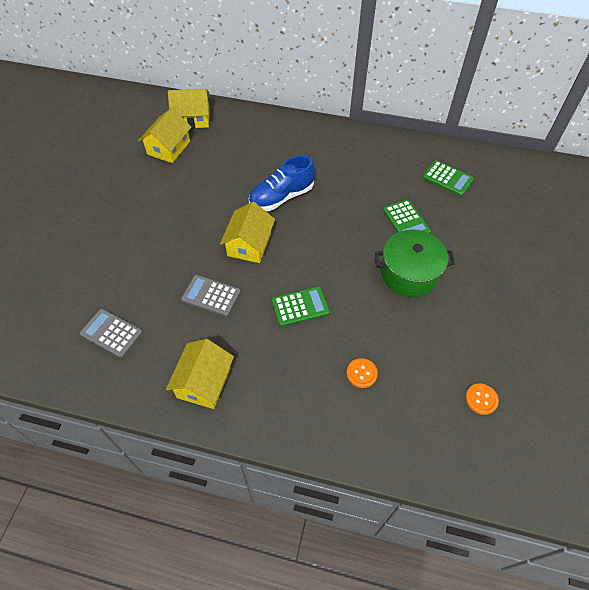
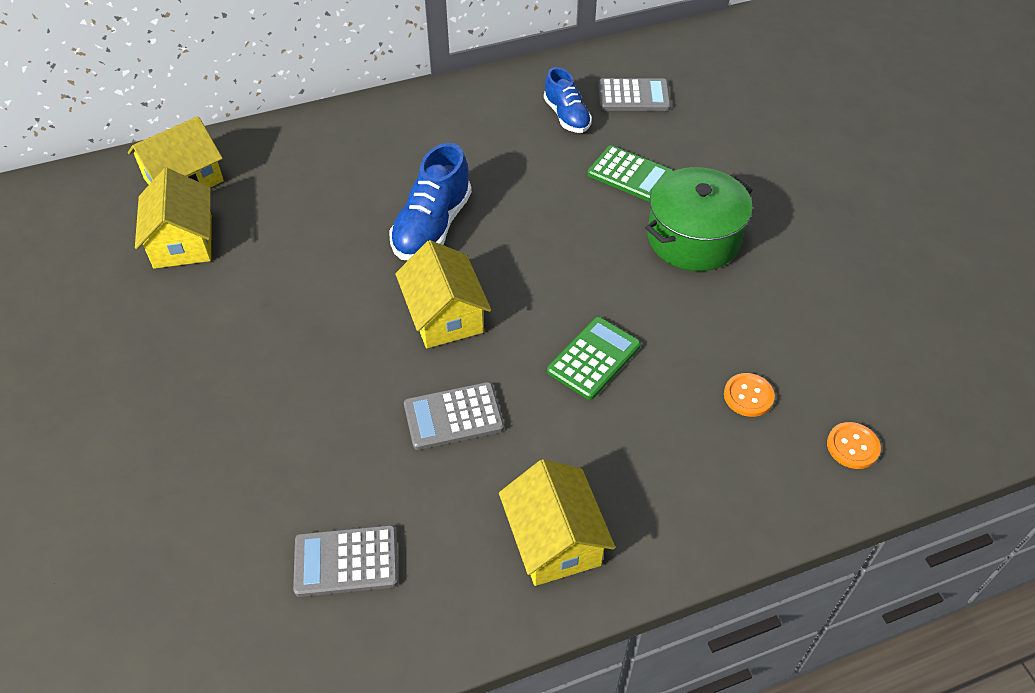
camera: 35 degrees left, 5 degrees down
green calculator [422,160,474,196] -> grey calculator [598,78,671,111]
orange button [466,383,499,415] -> orange button moved to [827,422,881,469]
none -> blue shoe [544,67,592,133]

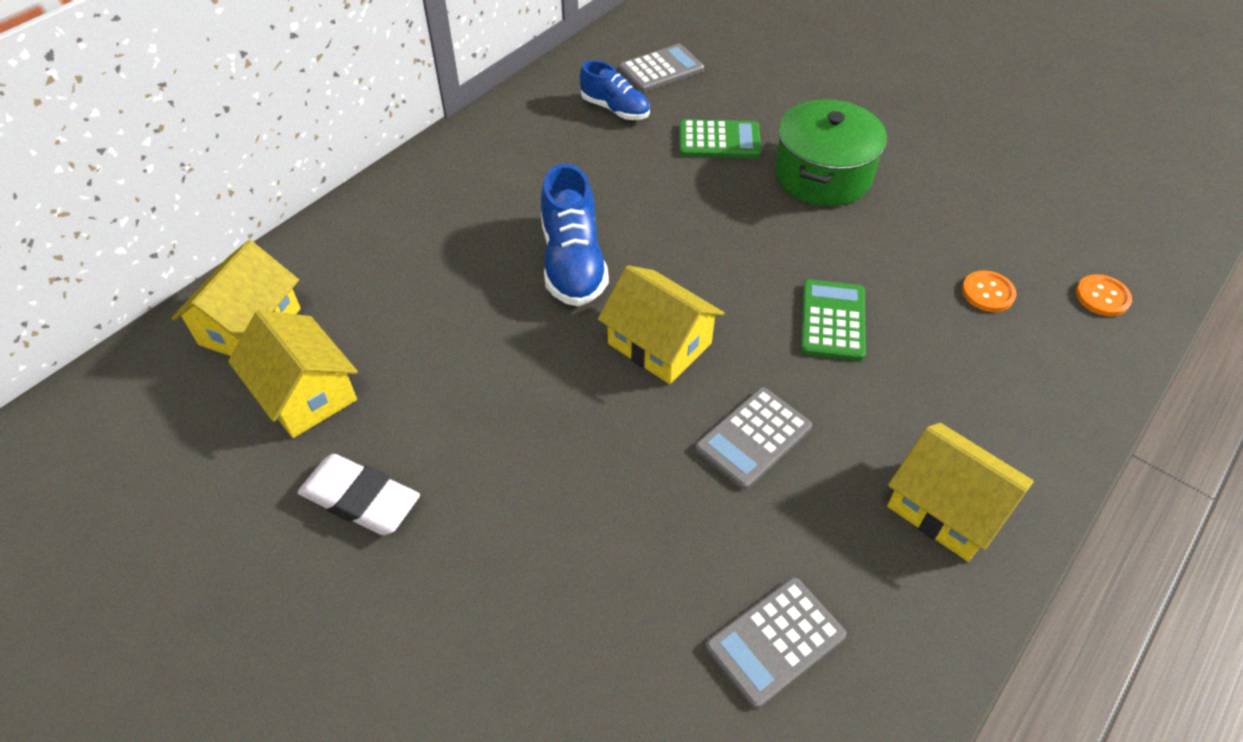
camera: 30 degrees left, 0 degrees up
none -> white eraser [298,454,420,535]

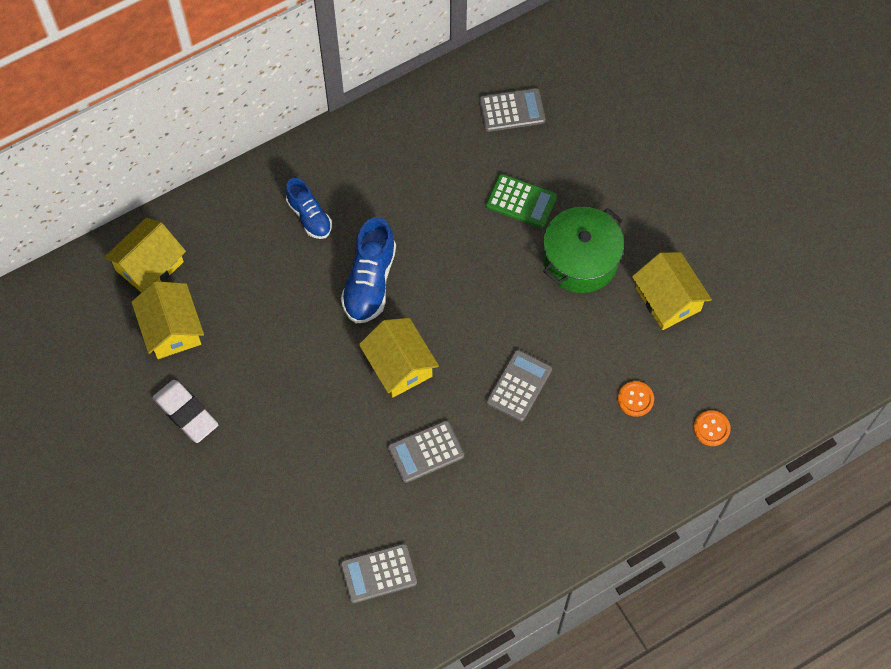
camera: 20 degrees right, 15 degrees up
blue shoe [580,60,650,120] -> blue shoe moved to [285,178,332,239]
green calculator [801,279,866,361] -> grey calculator [486,349,552,422]
yellow house [887,423,1034,562] -> yellow house moved to [632,252,712,330]

